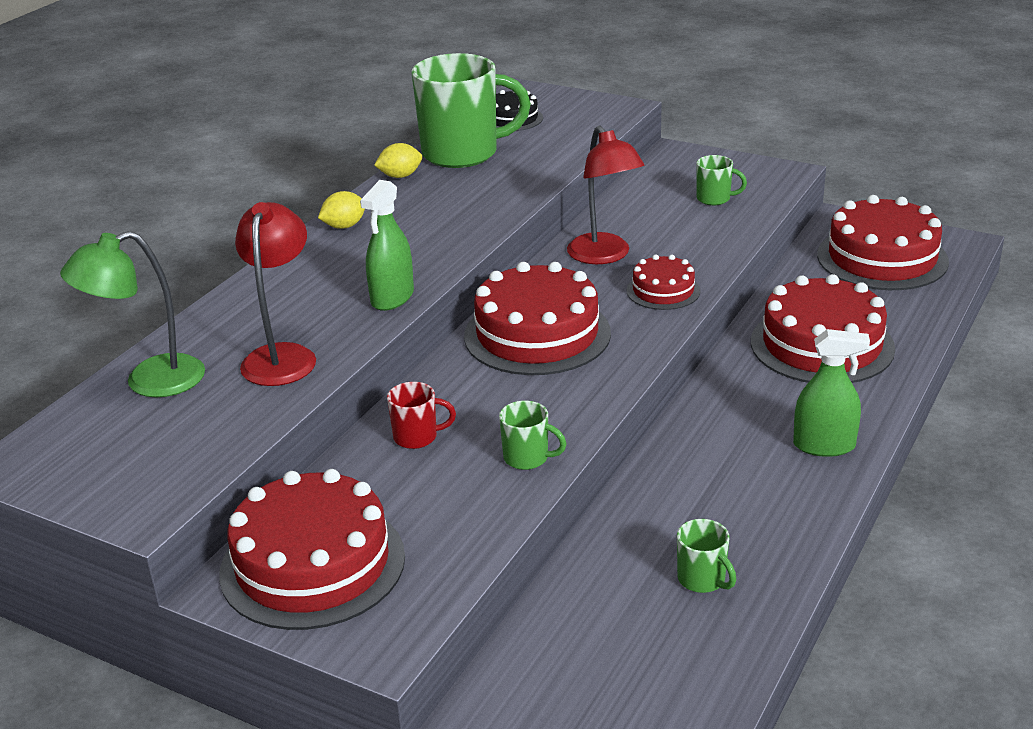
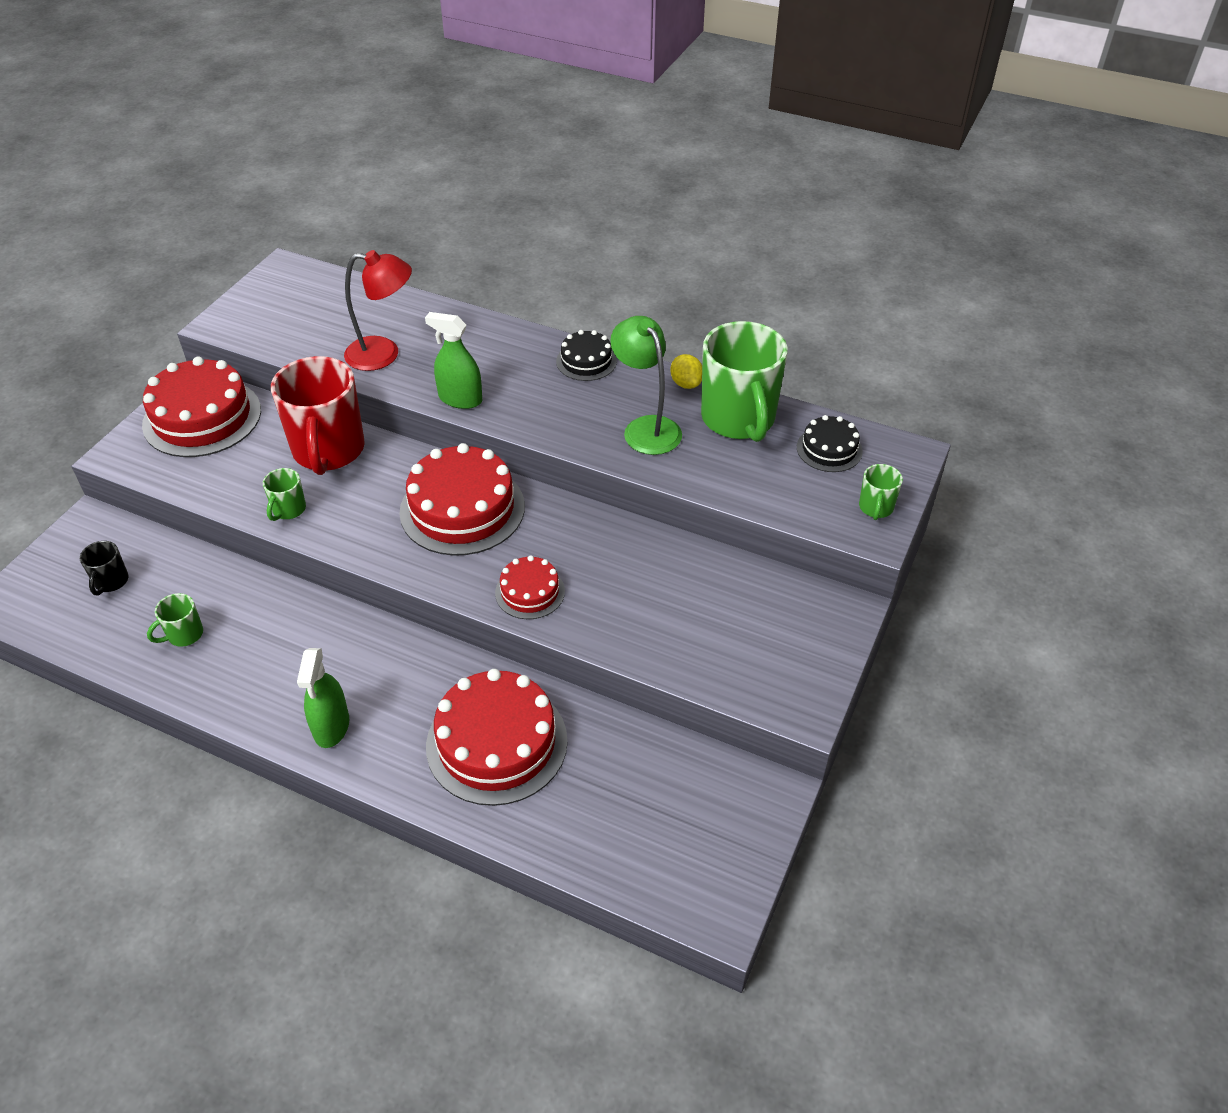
camera: 85 degrees right, 15 degrees up
green lamp [60,231,205,397] -> green lamp moved to [610,316,682,455]
yellow lemon [318,191,365,229] -> black cake [556,330,617,381]
red mug [387,382,456,449] -> red mug [271,356,365,475], size x2.29
red lamp [567,125,644,264] -> none
green mug [696,155,747,206] -> green mug moved to [859,464,903,520]
red cake [817,195,949,290] -> none
none -> black mug [80,541,128,596]

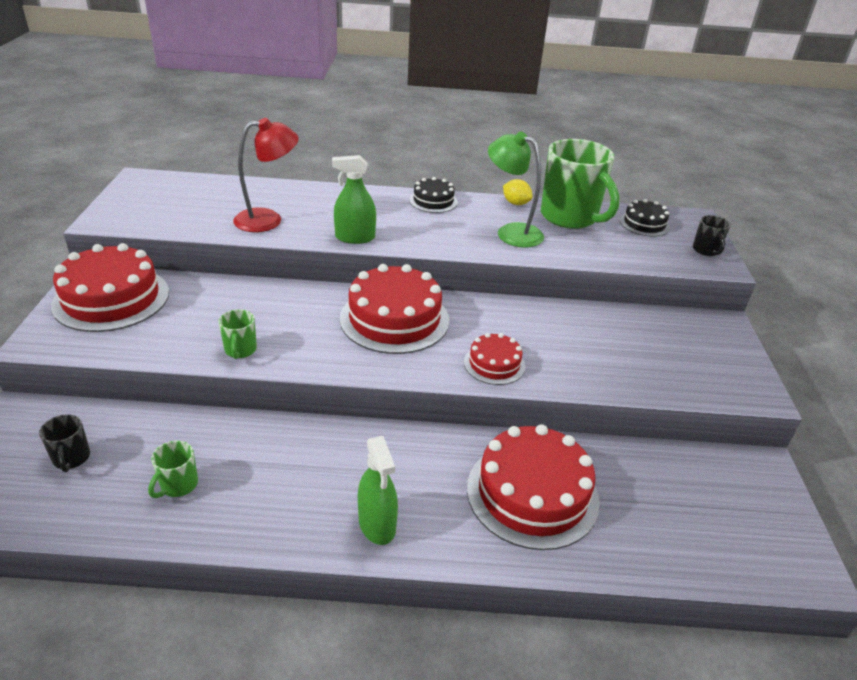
camera: 25 degrees left, 10 degrees down
red mug [271,356,365,475] -> none
green mug [859,464,903,520] -> black mug [693,215,731,256]

